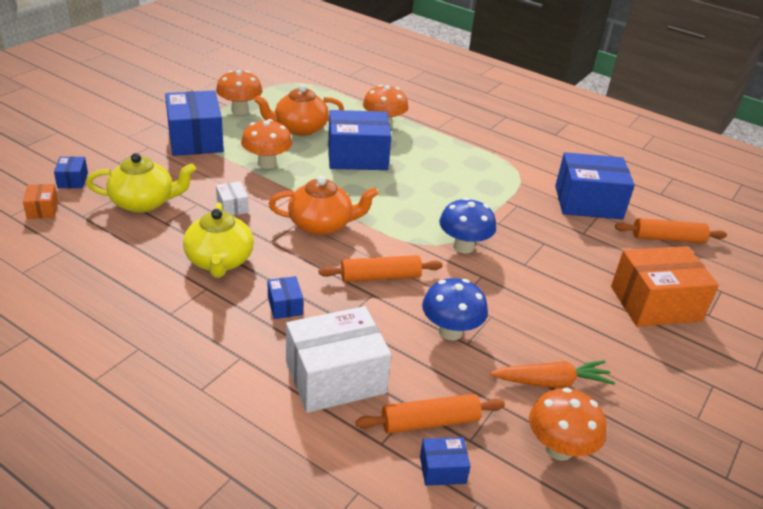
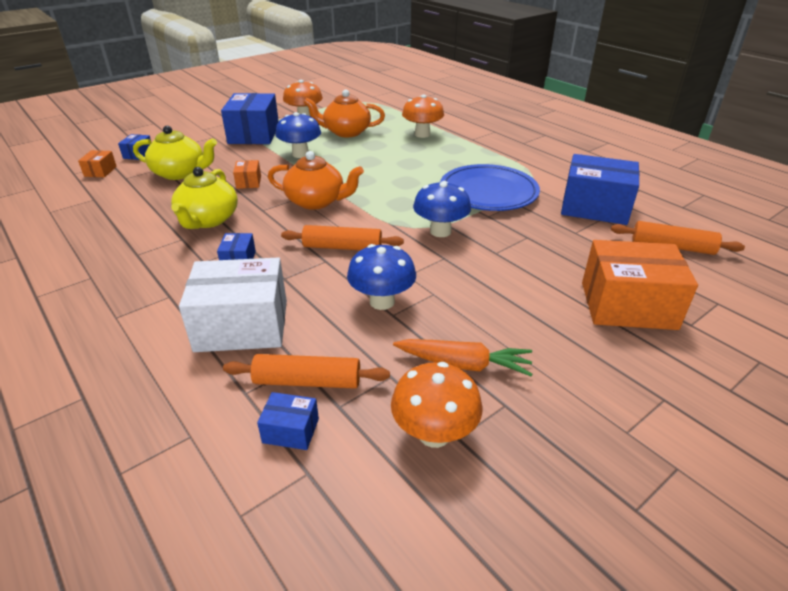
camera: 20 degrees right, 0 degrees up
white box [216,181,249,216] -> orange box [233,160,261,189]
orange mushroom [241,119,293,169] -> blue mushroom [276,112,321,158]
blue box [328,110,392,170] -> none
none -> blue plate [440,164,540,211]

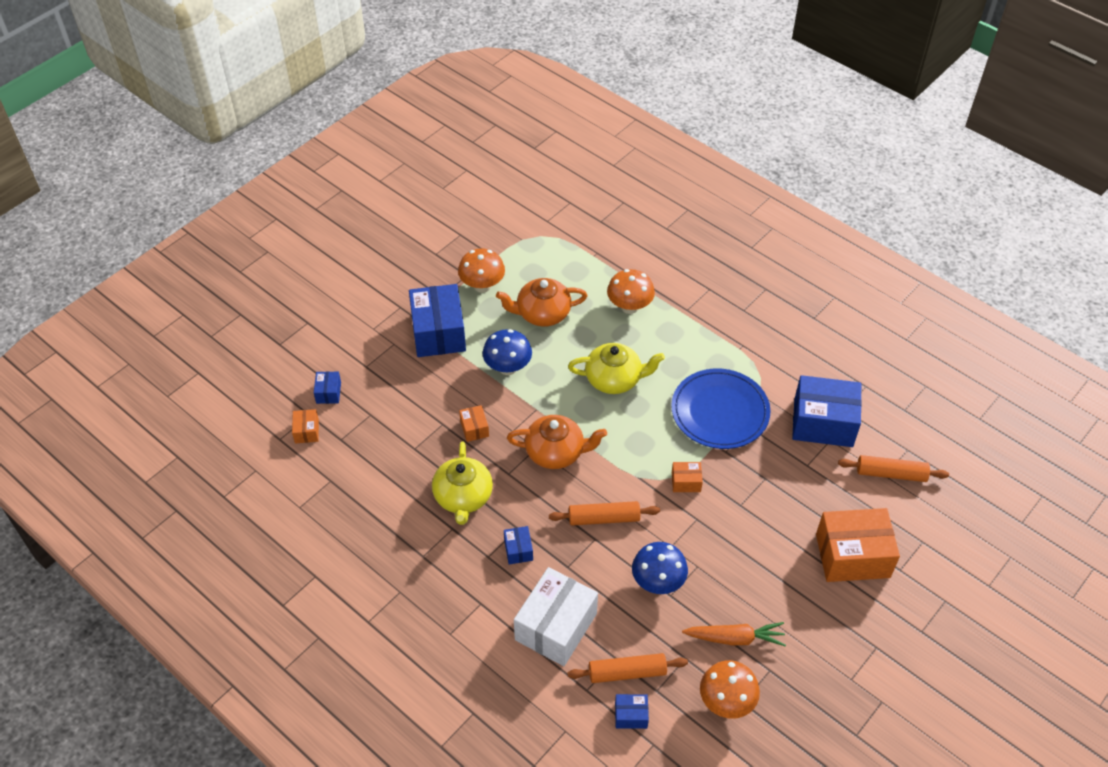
camera: 10 degrees left, 15 degrees up
yellow teapot [133,126,217,180] -> yellow teapot moved to [568,343,665,394]
white box [179,257,287,352] -> white box turned 45 degrees counterclockwise [514,567,598,666]
blue mushroom [413,181,471,237] -> orange box [672,462,703,492]

